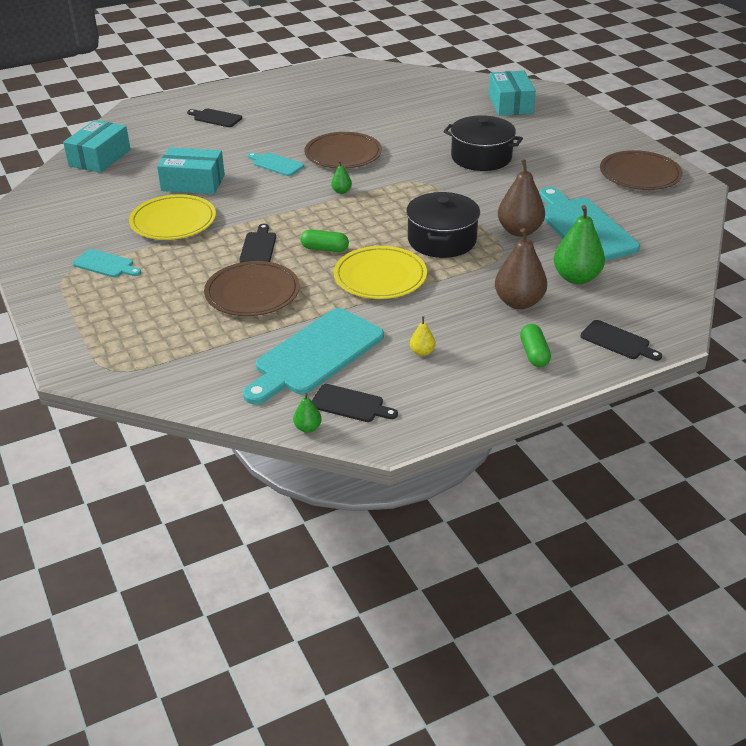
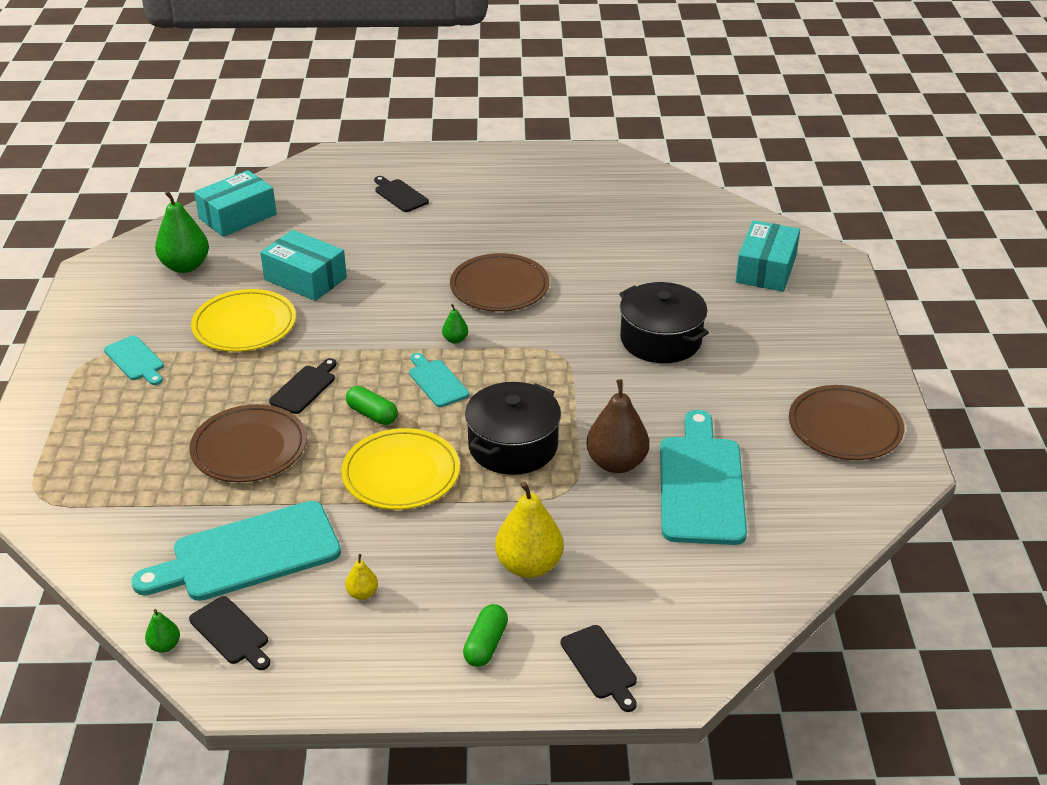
camera: 25 degrees right, 0 degrees up
turquoise cutting board [247,152,304,176] -> turquoise cutting board moved to [409,353,469,407]
brown pear [495,228,547,309] -> yellow pear [495,482,563,578]
green pear [554,205,605,284] -> green pear moved to [155,191,209,273]

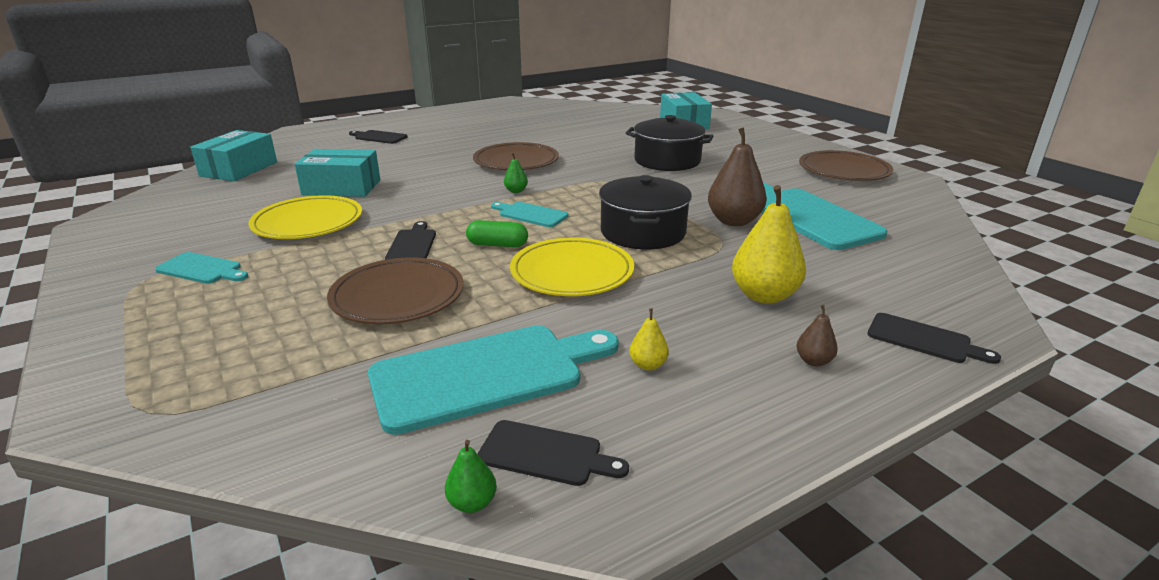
camera: 30 degrees left, 10 degrees down
turquoise cutting board [131,501,341,601] -> turquoise cutting board turned 150 degrees counterclockwise [368,325,619,435]
green pear [155,191,209,273] -> none
green capsule [463,604,508,667] -> brown pear [797,305,838,366]

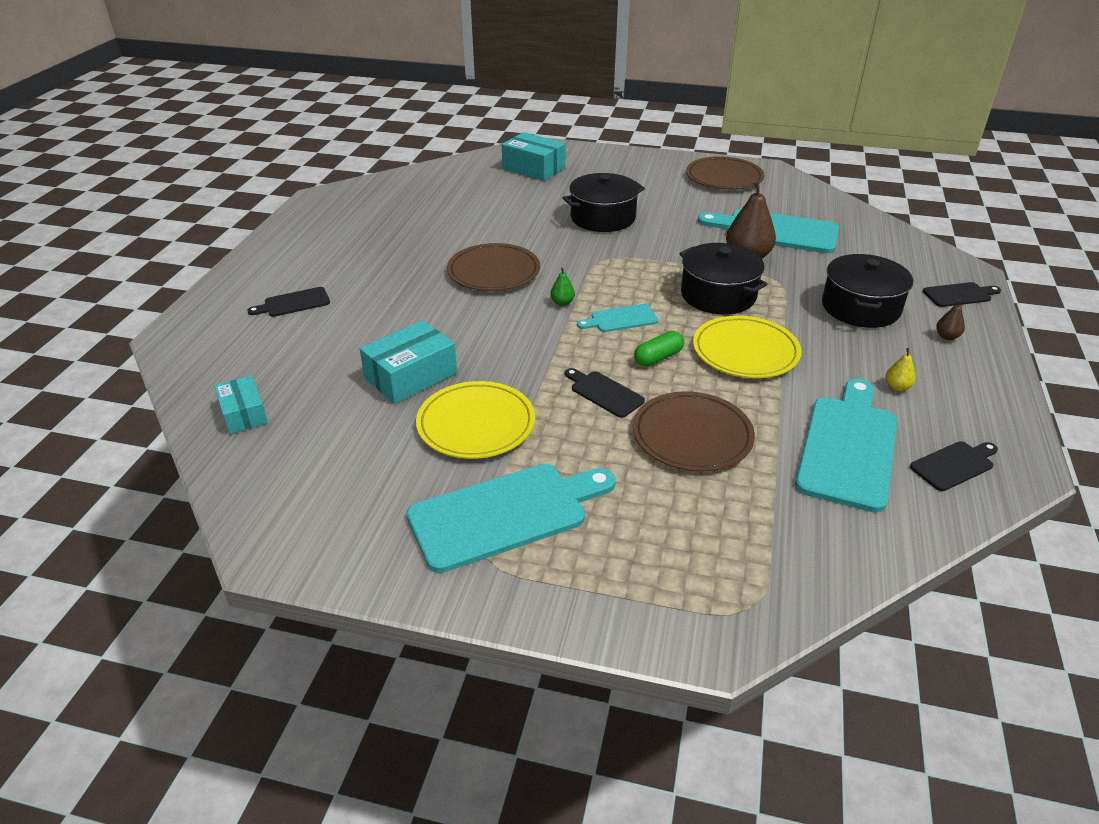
camera: 45 degrees left, 10 degrees up
turquoise cutting board [155,252,248,284] -> turquoise cutting board [406,464,616,573], size x2.00
turquoise box [190,130,277,181] -> turquoise box [214,376,268,434], size x0.64
green pear [445,440,497,513] -> none
yellow pear [732,185,806,304] -> black pot [822,254,913,328]

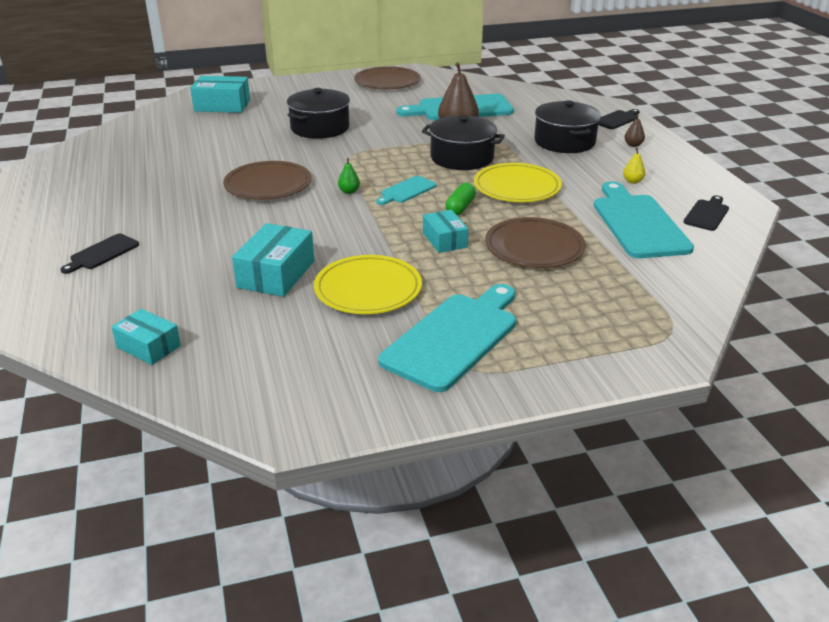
camera: 30 degrees left, 5 degrees down
black cutting board [565,368,645,418] -> turquoise box [423,210,469,253]

